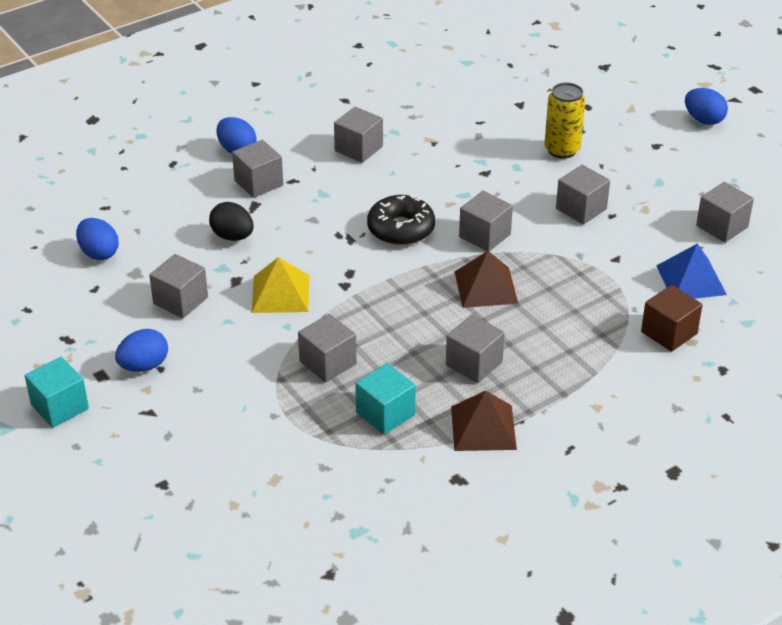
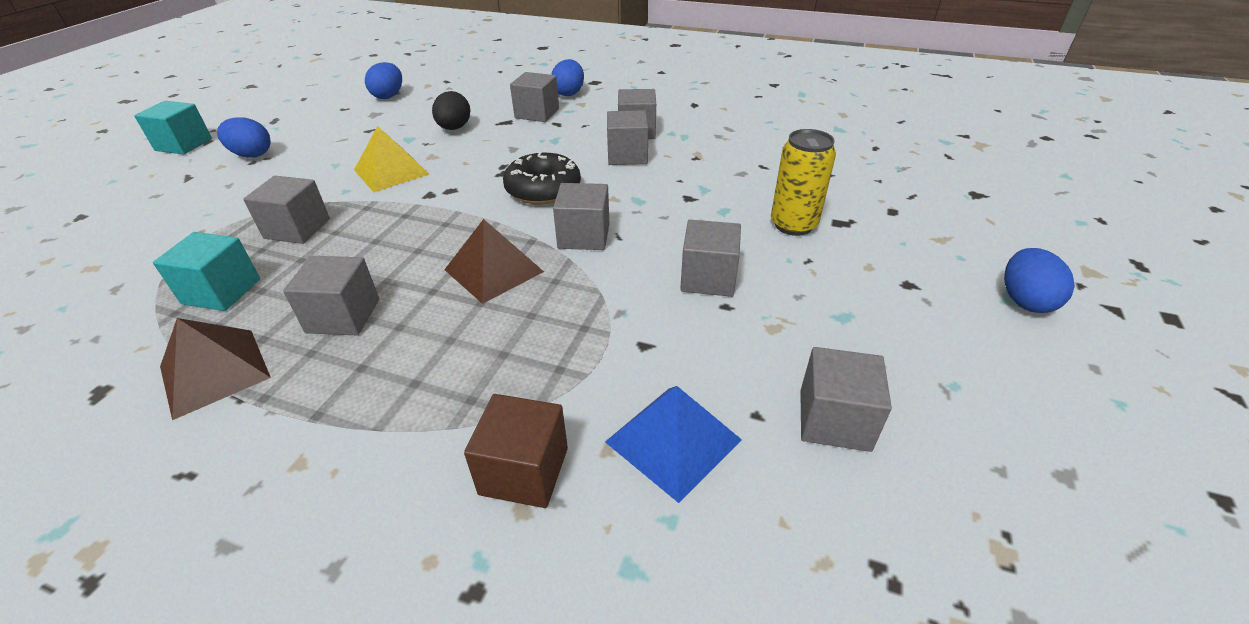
camera: 55 degrees right, 0 degrees up
grey cube [149,254,208,318] -> grey cube moved to [607,110,648,165]

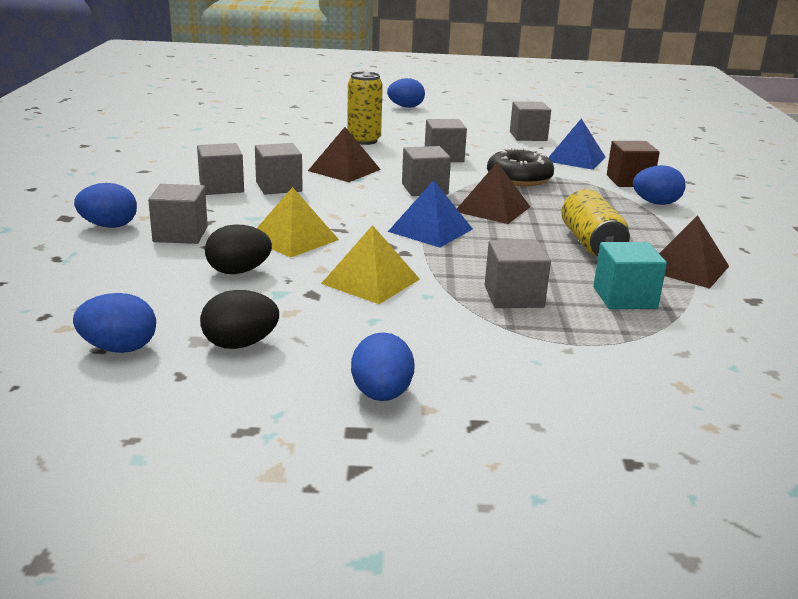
camera: 110 degrees left, 15 degrees down
turquoise cube [134,101,212,155] -> none
grey cube [283,256,379,335] -> yellow can [561,189,630,257]
black donut [503,152,581,205] -> black donut moved to [487,148,554,186]
none -> black egg [200,290,279,349]
none -> yellow pyramid [257,187,339,258]
none -> brown pyramid [308,127,381,182]
none -> blue pyramid [388,180,473,248]
none -> blue egg [633,165,685,205]

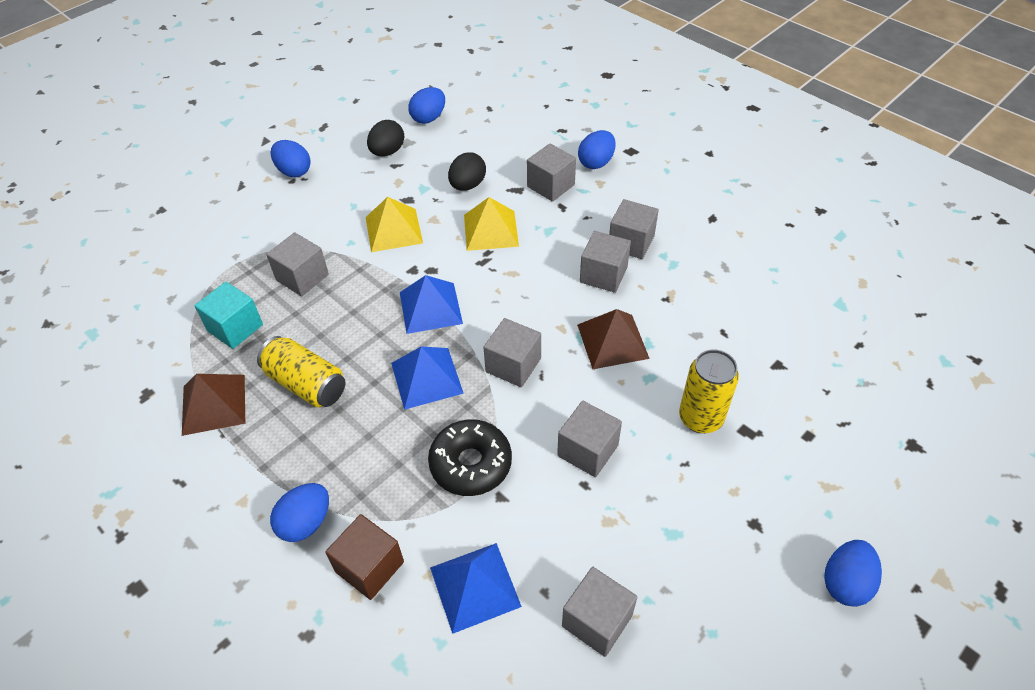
camera: 135 degrees right, 25 degrees up
brown pyramid [457,162,530,224] -> blue pyramid [391,346,464,410]

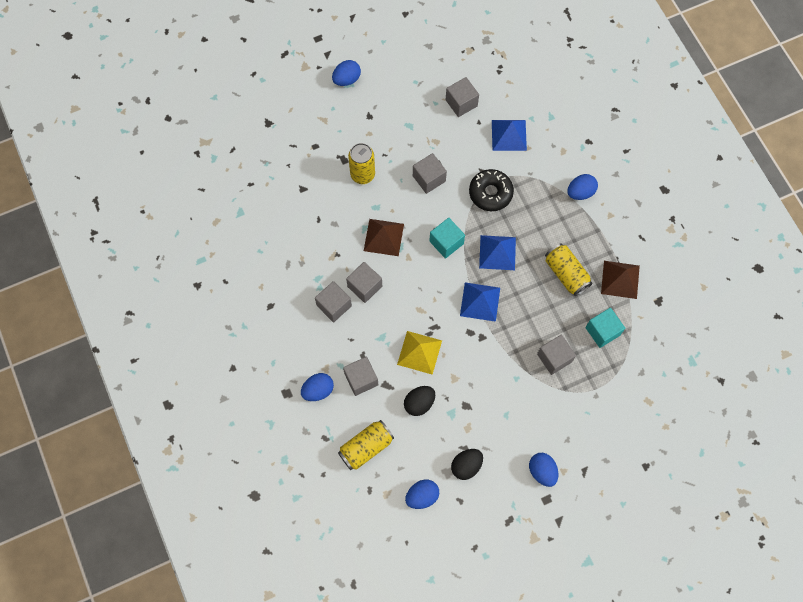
camera: 160 degrees left, 20 degrees up
brown cube [325,514,404,600] -> none
yellow pyramid [366,197,423,252] -> none
grey cube [483,318,541,387] -> turquoise cube [429,218,465,259]
none -> yellow can [338,420,394,470]

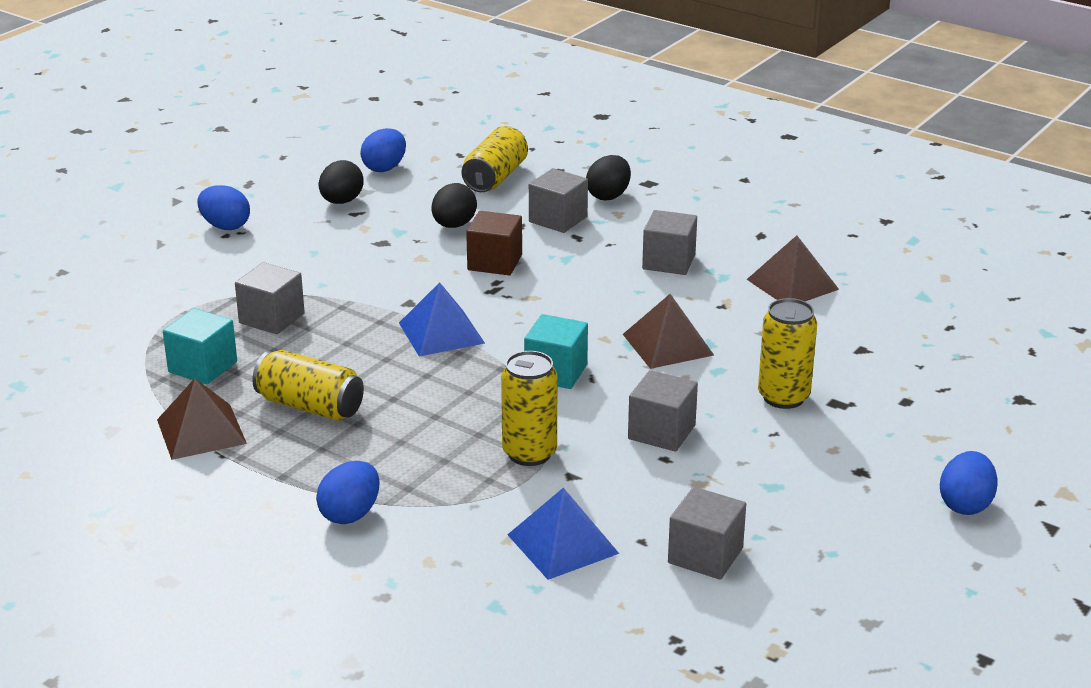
camera: 150 degrees right, 40 degrees down
blue egg [301,373,334,401] -> black egg [586,155,631,200]
grey cube [346,262,382,303] -> none
yellow pyramid [397,331,442,375] -> brown cube [466,211,522,275]
black donut [469,169,514,211] -> yellow can [501,351,557,466]
blue pyramid [479,235,516,270] -> none
none -> brown pyramid [747,235,839,301]

